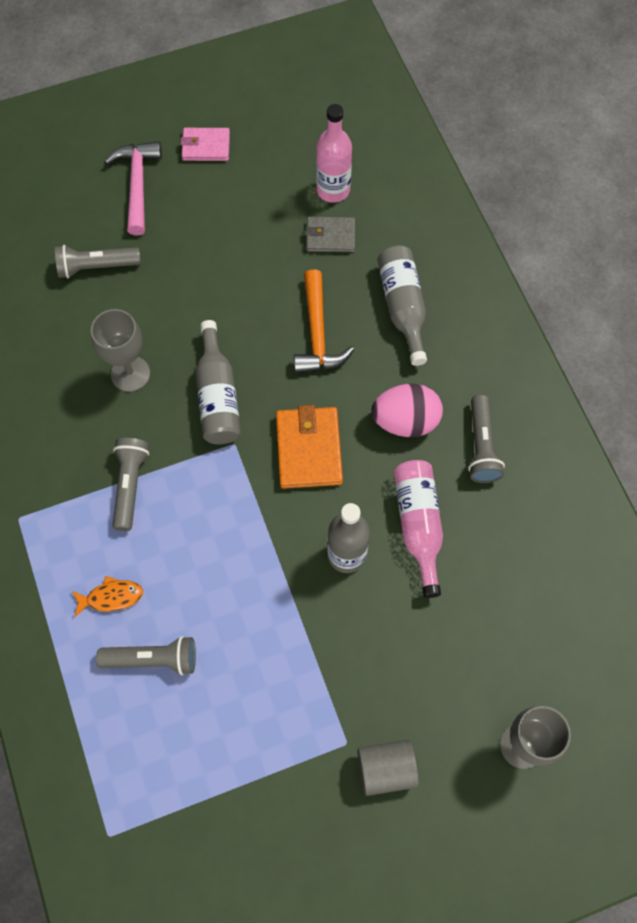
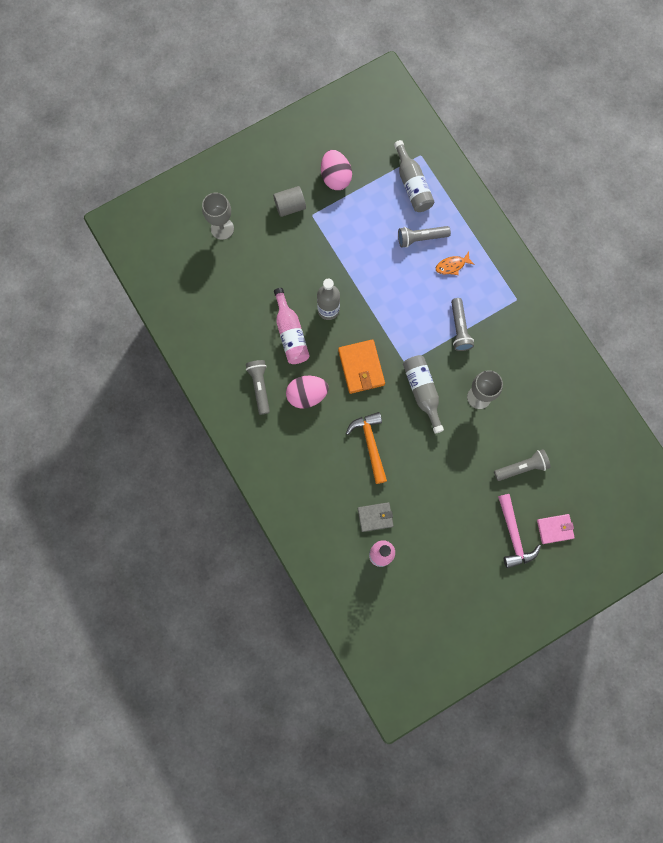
camera: 170 degrees right, 10 degrees up
pink wallet [181,128,230,161] -> pink wallet moved to [537,514,575,544]
grey bottle [377,245,427,366] -> grey bottle moved to [394,140,434,212]
none -> pink egg [321,150,352,190]

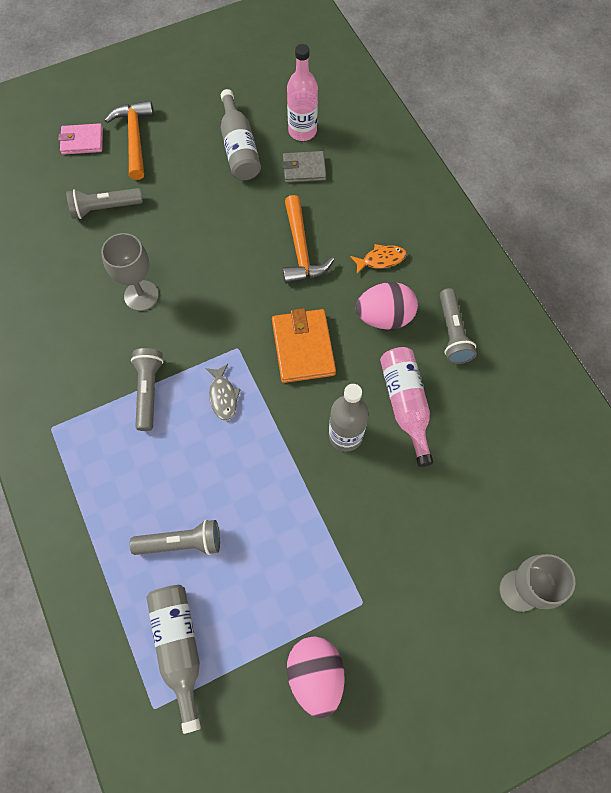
camera: 175 degrees left, 10 degrees down
grey cylinder [273,186,306,217] -> none
grey bottle [403,355,444,434] -> grey bottle moved to [221,89,261,180]
orange fish [436,252,475,275] -> orange fish moved to [350,244,407,274]
pink hammer [498,494,541,568] -> orange hammer [105,100,154,180]
none -> grey fish [205,364,241,420]

